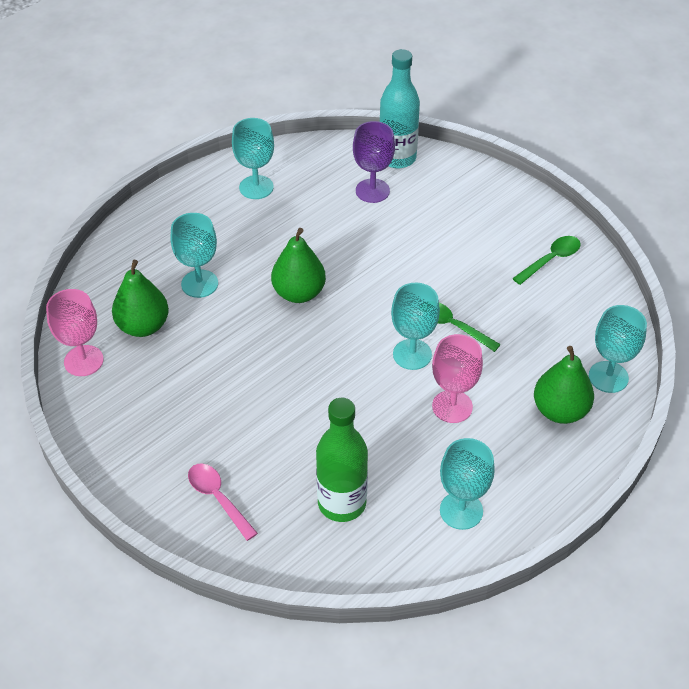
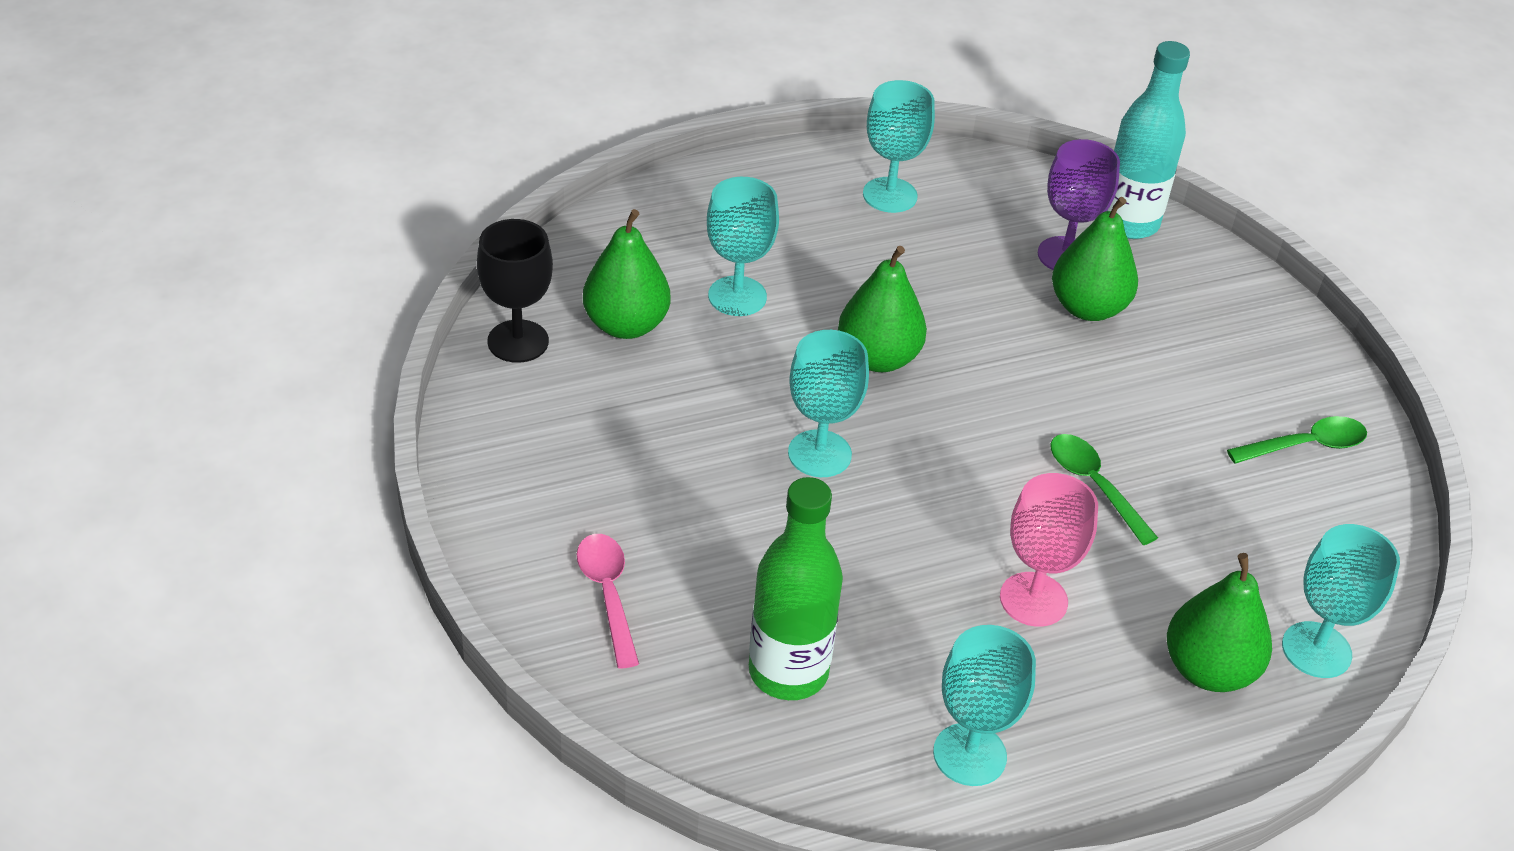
camera: 20 degrees right, 5 degrees down
pink goblet [46,289,104,376] -> black goblet [477,219,553,363]
turquoise goblet [391,283,440,370] -> turquoise goblet moved to [788,330,869,477]
none -> green pear [1052,197,1138,321]

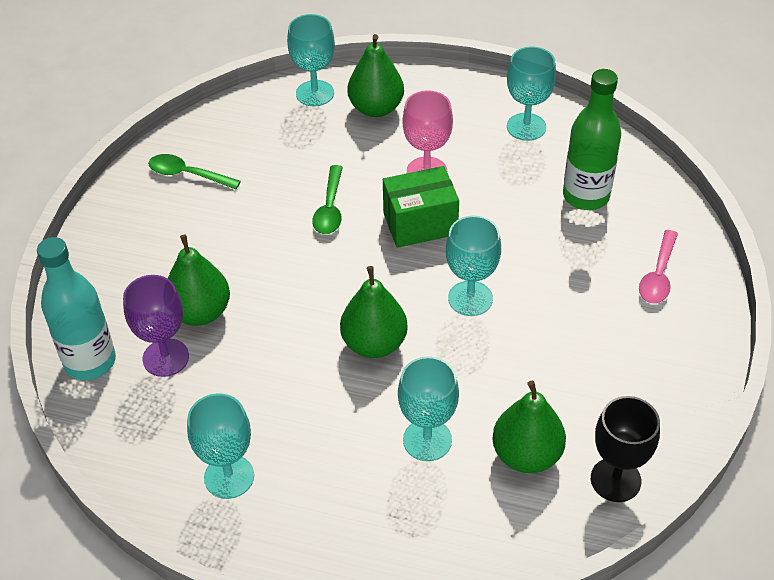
camera: 140 degrees left, 5 degrees up
none -> green box [383,166,459,248]

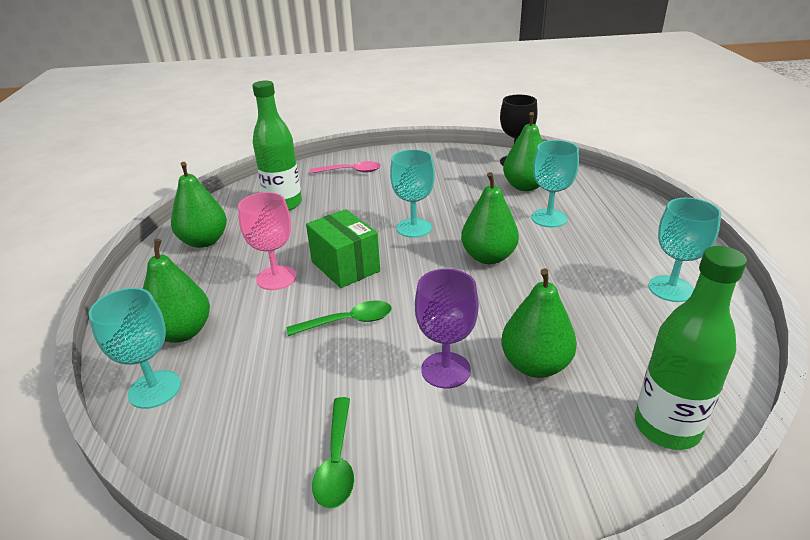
camera: 110 degrees left, 15 degrees down
turquoise bottle [37,237,116,380] -> green bottle [635,246,747,450]
purple goblet [123,275,189,377] -> purple goblet moved to [415,269,479,389]
turquoise goblet [507,47,556,141] -> green pear [171,162,227,248]

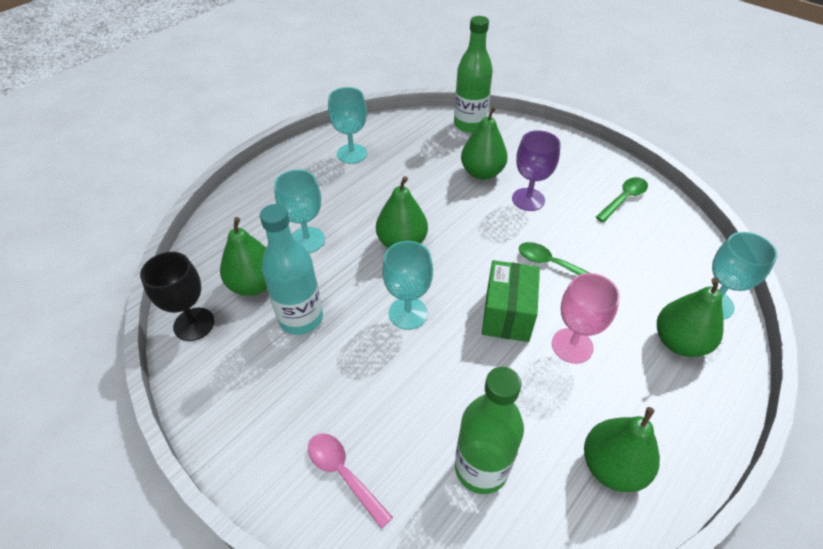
camera: 135 degrees left, 15 degrees up
none -> turquoise bottle [260,204,323,335]

